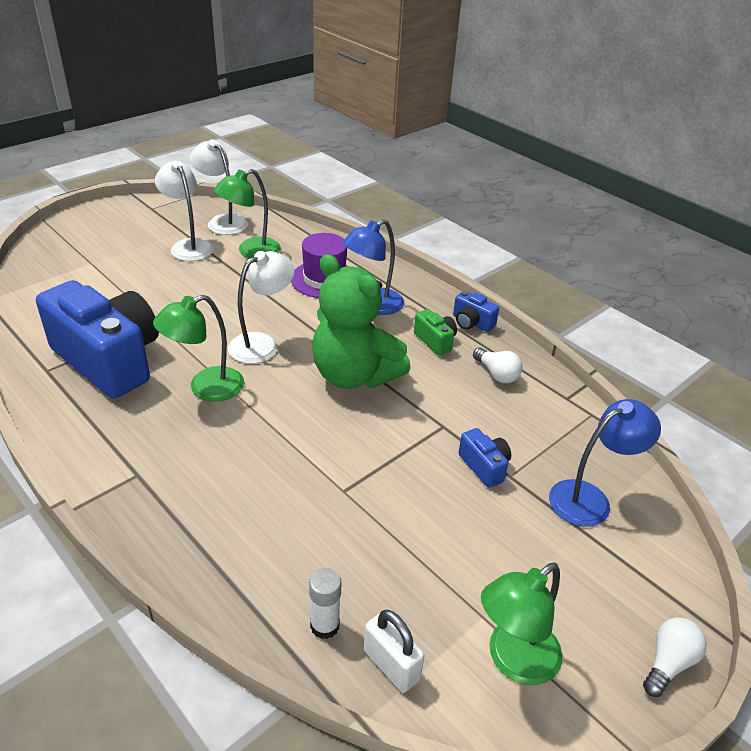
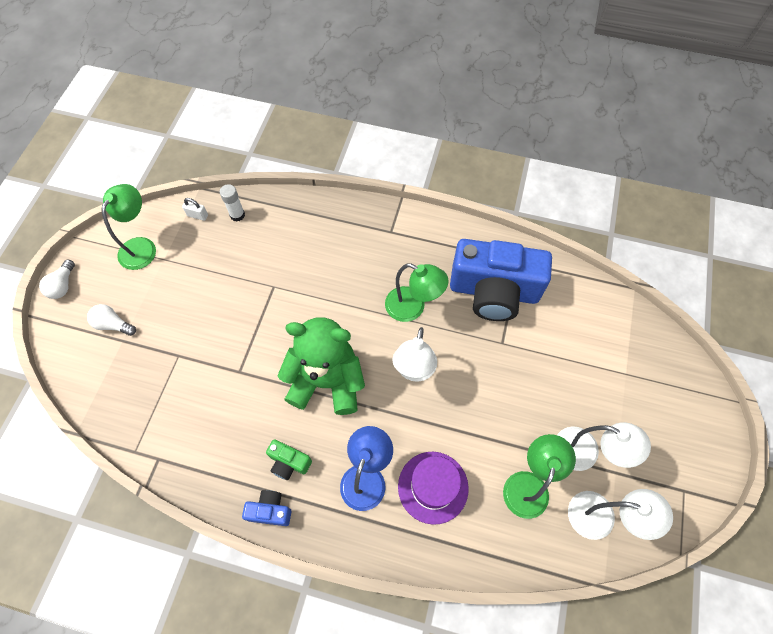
camera: 150 degrees right, 25 degrees up
green lamp [153,295,244,402] -> green lamp turned 90 degrees clockwise [385,263,449,322]
white padlock [364,610,424,693] -> white padlock [182,198,208,221], size x0.67
blue camera [458,428,511,488] -> none
white light bulb [473,348,523,383] -> white light bulb moved to [87,304,136,336]
blue lamp [549,399,661,527] -> none

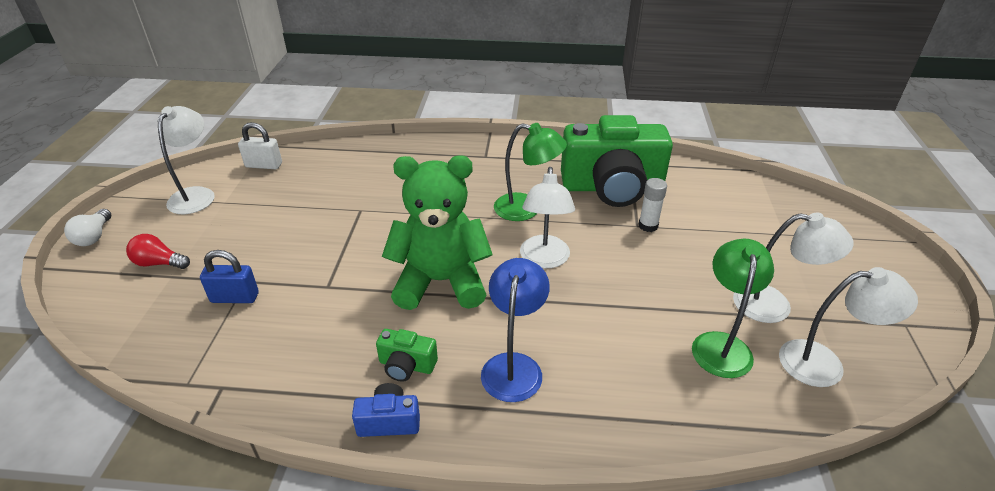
camera: 10 degrees left, 25 degrees down
white light bulb [87,304,136,336] -> red light bulb [126,234,190,269]
green lamp [101,184,156,270] -> white lamp [158,106,215,214]
white padlock [182,198,208,221] -> white padlock [238,122,282,169], size x1.50
white glue stick [220,184,245,222] -> white glue stick moved to [638,178,667,232]
purple hat [398,452,469,525] -> none
blue camera [450,239,552,321] -> green camera [561,115,673,207]
none -> blue padlock [200,250,259,303]

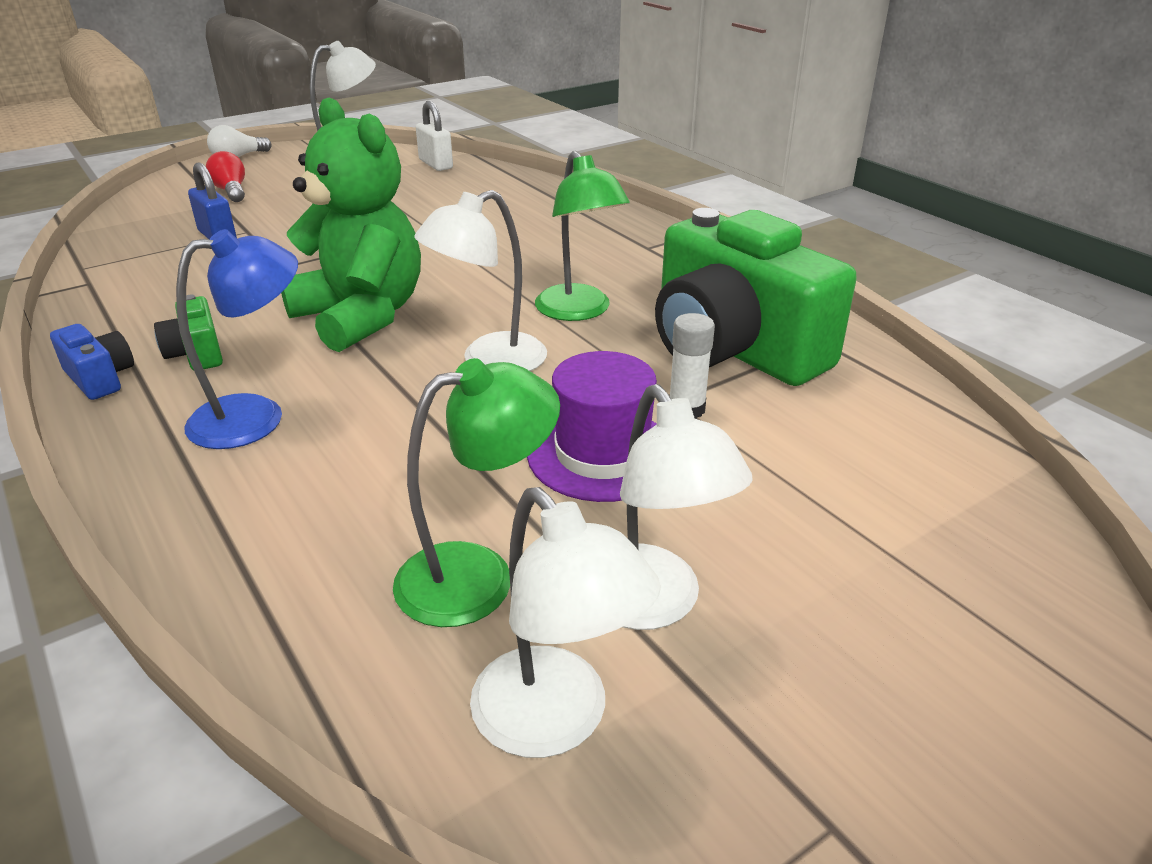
camera: 50 degrees right, 5 degrees down
none -> purple hat [527,351,657,502]

